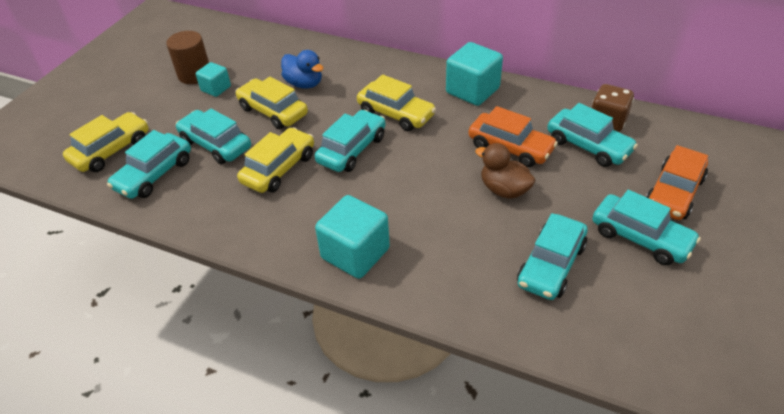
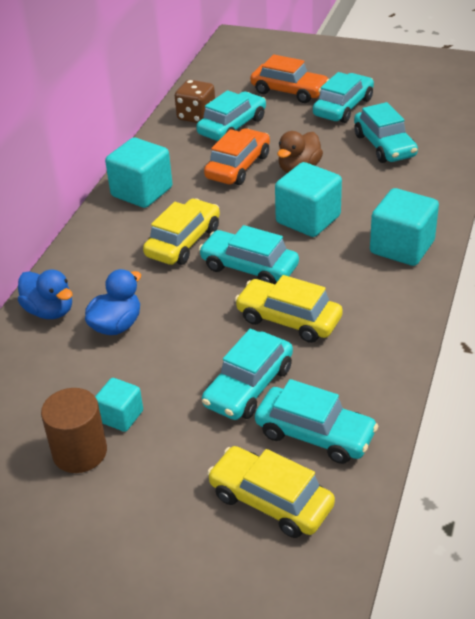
camera: 95 degrees left, 5 degrees down
yellow car [235,77,308,129] -> none
turquoise car [517,213,588,300] -> turquoise car turned 45 degrees clockwise [354,102,418,163]
none -> blue duck [18,269,72,319]
none -> turquoise cube [275,162,342,237]

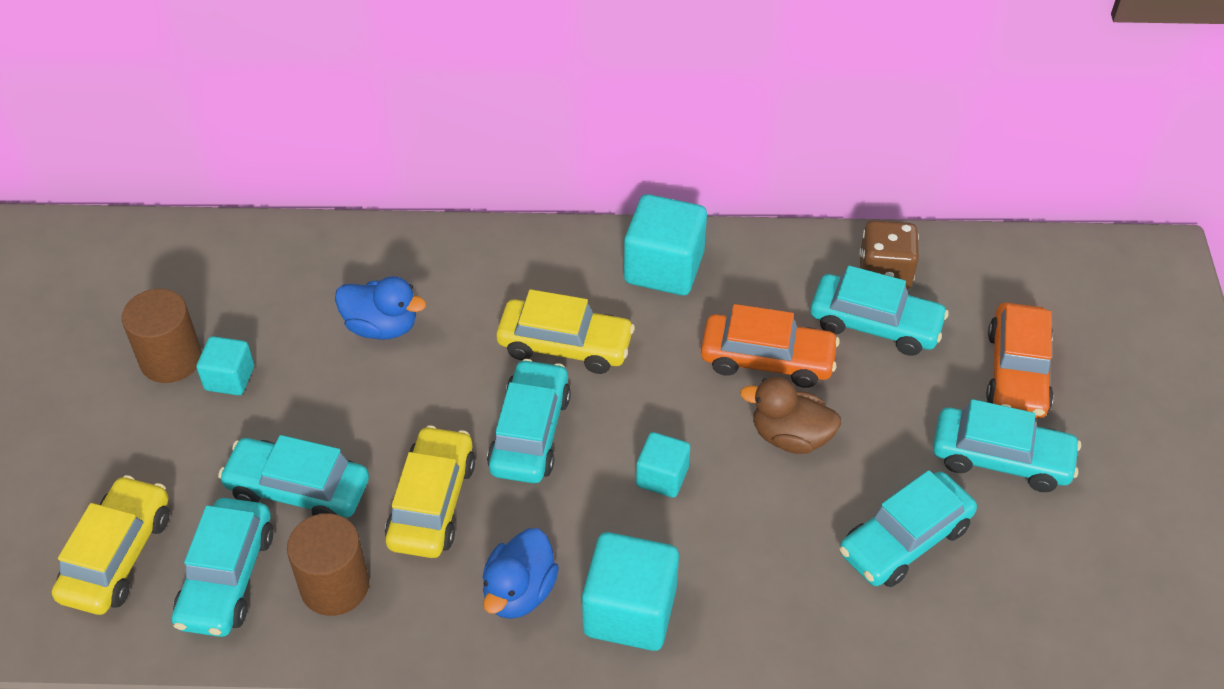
camera: 70 degrees right, 10 degrees up
blue duck [18,269,72,319] -> blue duck moved to [482,528,559,619]
turquoise cube [275,162,342,237] -> turquoise cube [636,432,690,498], size x0.57
none -> brown cylinder [287,513,369,616]

